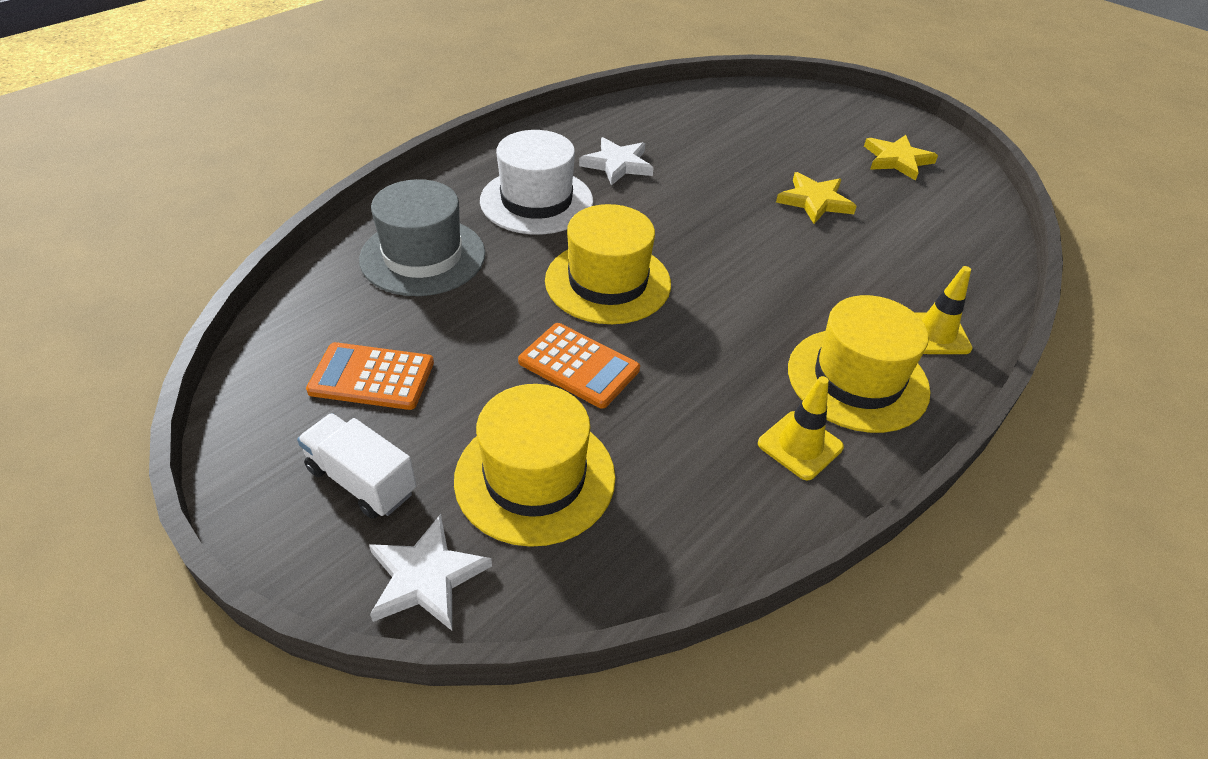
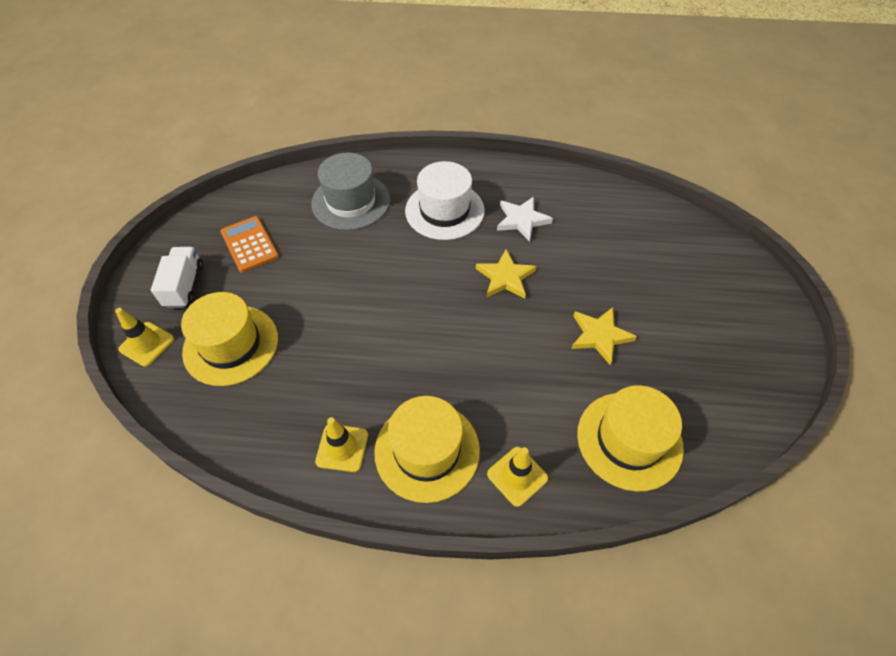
camera: 55 degrees right, 10 degrees up
white star [369,514,492,631] -> yellow traffic cone [115,308,174,366]
orange calculator [518,323,640,409] -> none
yellow hat [545,204,671,324] -> yellow hat moved to [577,385,684,491]
yellow star [864,135,938,181] -> yellow star moved to [476,249,536,299]

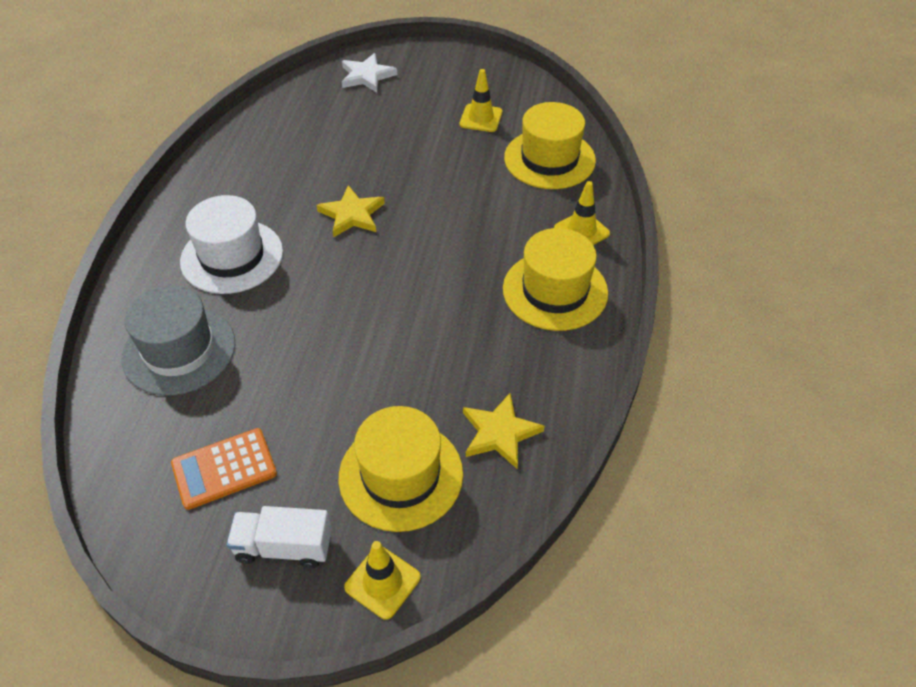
camera: 85 degrees left, 5 degrees down
yellow traffic cone [315,417,368,472] -> yellow traffic cone moved to [460,69,502,132]
white star [497,197,553,242] -> white star moved to [342,53,397,93]
yellow star [571,307,637,365] -> yellow star moved to [463,393,544,468]

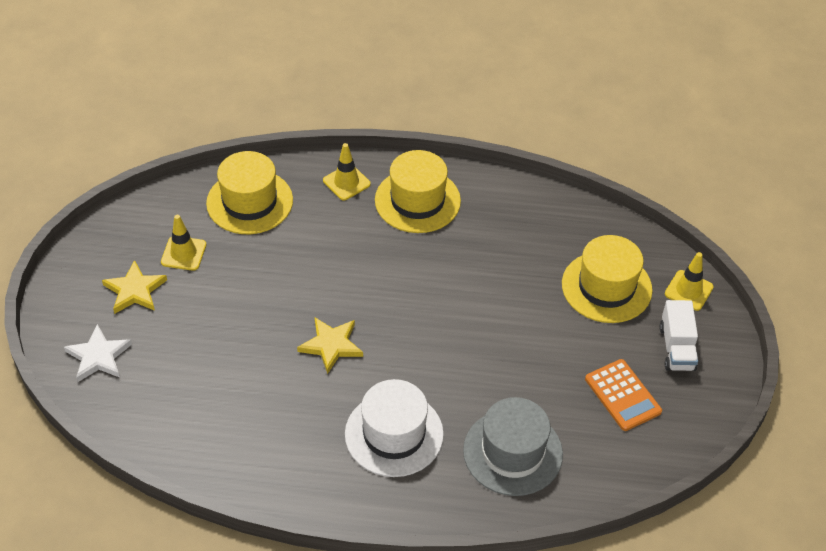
camera: 95 degrees left, 0 degrees up
yellow star [463,393,544,468] -> yellow star moved to [102,260,167,314]

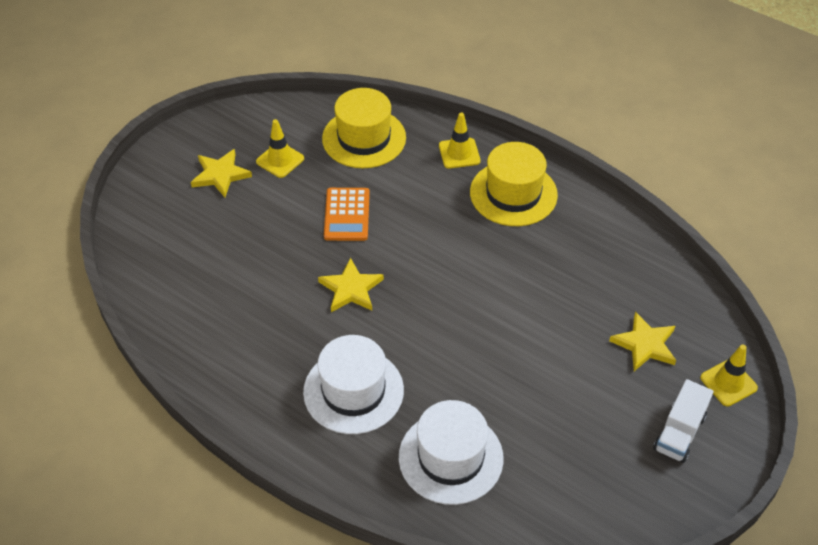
camera: 30 degrees right, 0 degrees up
white star [64,324,132,382] -> none
grey hat [463,397,563,496] -> white hat [399,400,504,505]
yellow hat [562,235,652,323] -> yellow star [609,312,676,371]
orange calculator [585,359,662,431] -> orange calculator moved to [324,188,370,241]

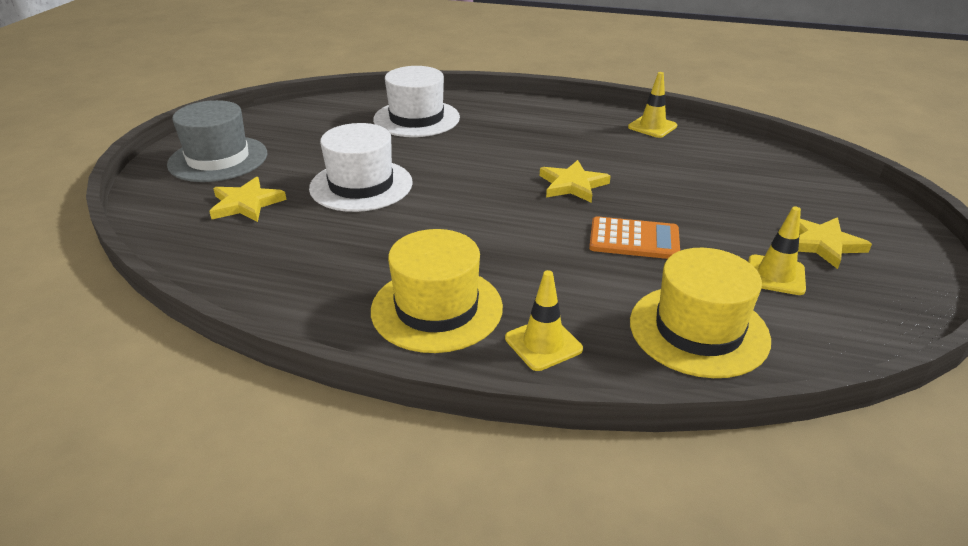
camera: 160 degrees right, 15 degrees down
white hat [303,335,404,434] -> white hat moved to [309,123,413,212]
orange calculator [324,188,370,241] -> orange calculator turned 120 degrees clockwise [589,216,680,259]
white truck [653,379,713,463] -> grey hat [167,100,267,182]
yellow traffic cone [700,344,758,407] -> yellow traffic cone moved to [628,72,677,138]

